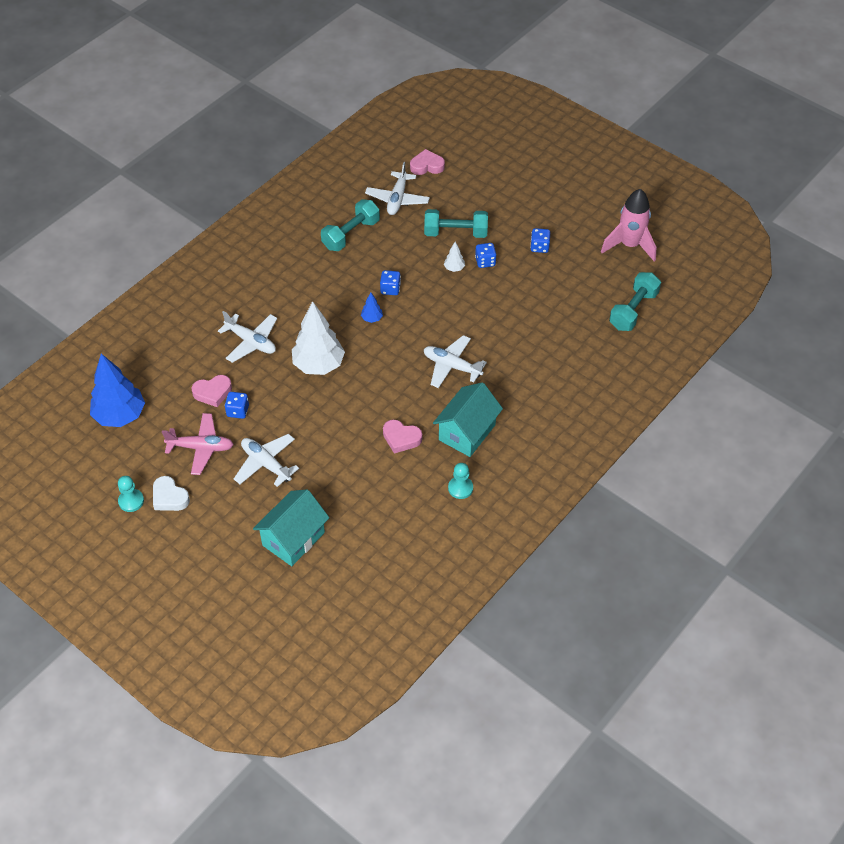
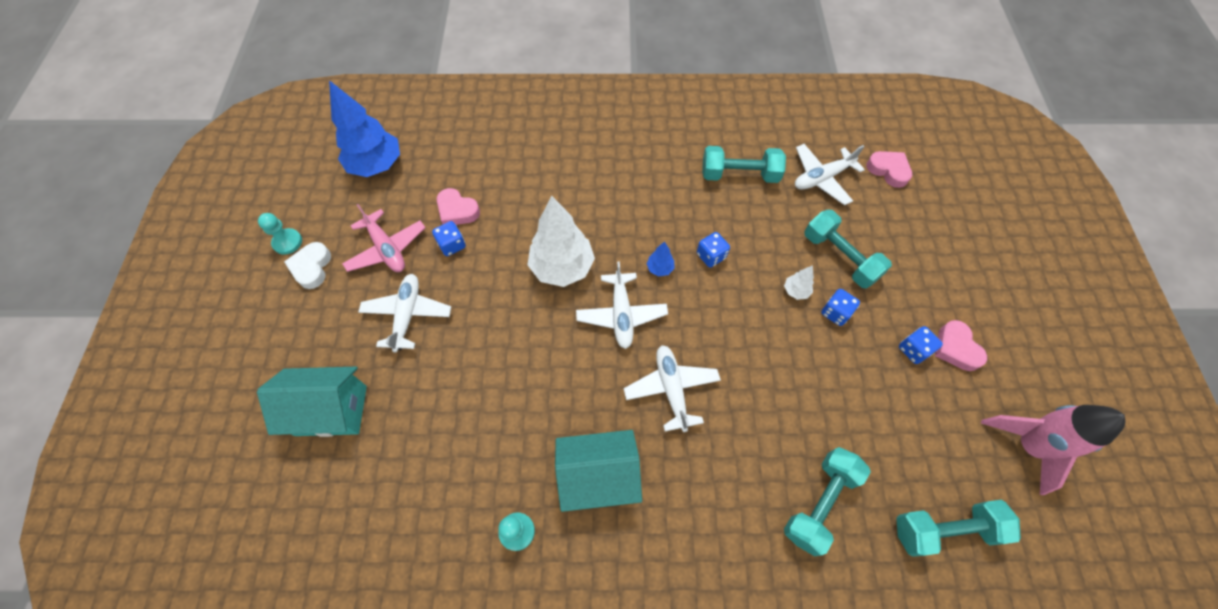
camera: 50 degrees right, 10 degrees up
white plane [218,311,277,363] -> white plane moved to [576,261,668,349]
pink heart [383,420,422,454] -> pink heart moved to [935,320,987,371]
none -> turquoise dumbbell [784,447,871,556]

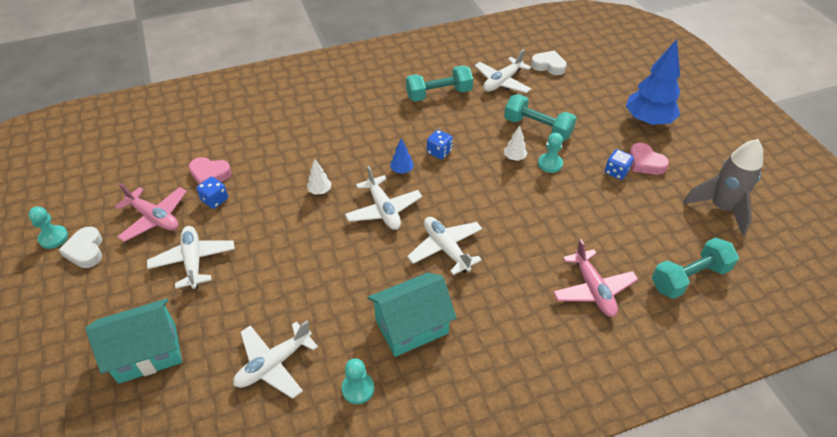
camera: 20 degrees left, 15 degrees down
blue tree [329,80,400,177] -> blue tree moved to [626,39,680,125]
white tree [528,196,595,287] -> white tree [307,159,332,195], size x0.43
turquoise dumbbell [784,447,871,556] -> pink plane [553,239,638,317]
blue dice [821,289,860,326] -> turquoise pawn [538,133,563,173]
pink heart [867,151,912,188] -> white heart [531,51,567,75]
pink rocket [981,405,1125,495] -> grey rocket [683,139,763,236]
none -> white plane [233,321,318,399]

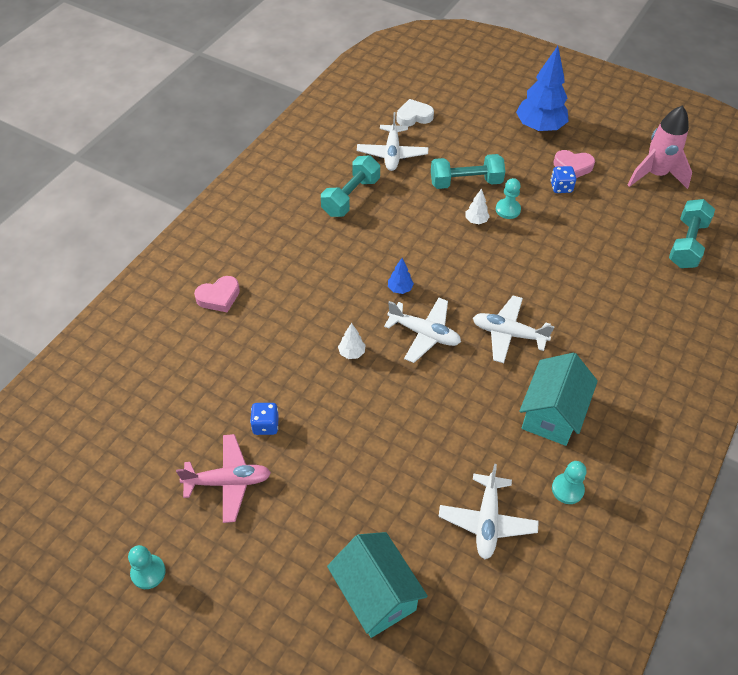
camera: 40 degrees left, 5 degrees up
white heart [59,226,102,268] -> none
turquoise house [85,298,182,384] -> turquoise house turned 60 degrees counterclockwise [327,532,428,638]
white plane [147,226,235,289] -> none
pink heart [189,157,232,184] -> pink heart moved to [194,276,240,312]
blue dice [427,130,453,159] -> none
pink plane [553,239,638,317] -> none
grey rocket [683,139,763,236] -> pink rocket [628,105,692,189]

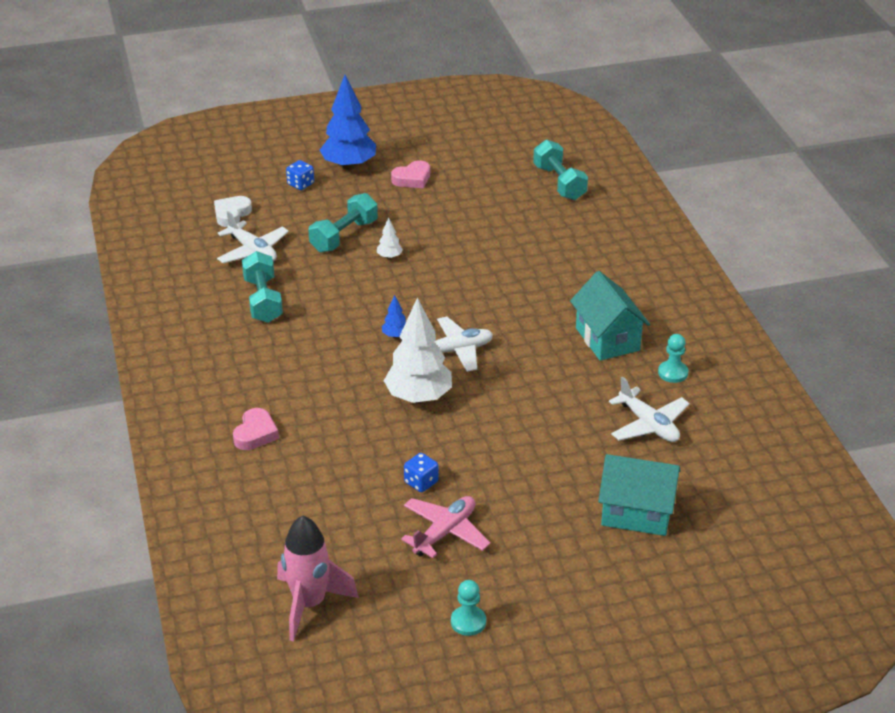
camera: 45 degrees left, 15 degrees down
white tree [338,323,365,359] -> white tree [384,297,452,403], size x2.33
white plane [473,296,555,363] -> none
turquoise pawn [496,178,521,219] -> none
blue dice [551,166,576,193] -> blue dice moved to [286,160,314,190]
pink rocket [628,105,692,189] -> pink rocket moved to [277,515,359,641]

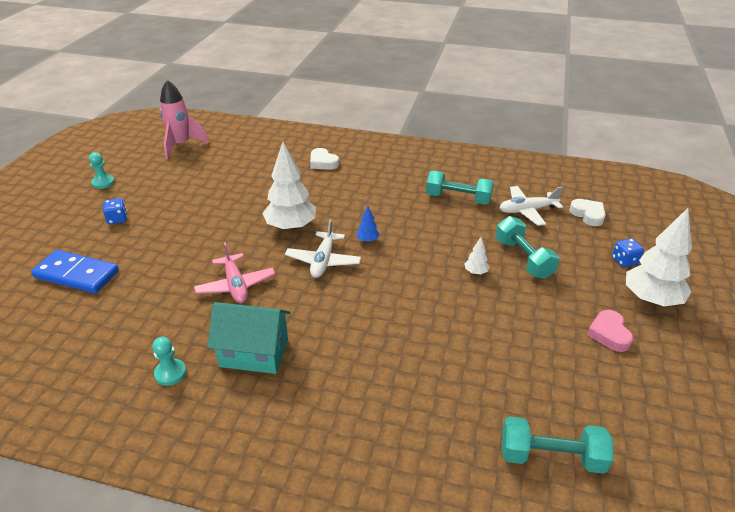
camera: 120 degrees right, 0 degrees up
pink heart [233,408,279,450] -> white heart [310,148,339,170]
blue tree [320,75,376,170] -> white tree [626,208,692,306]
pink plane [401,496,490,558] -> pink plane moved to [194,242,275,303]
blue dice [404,453,439,492] -> blue dice moved to [103,198,127,224]
turquoise house [598,454,681,536] -> blue domino [31,250,119,293]
white plane [609,376,690,442] -> none

